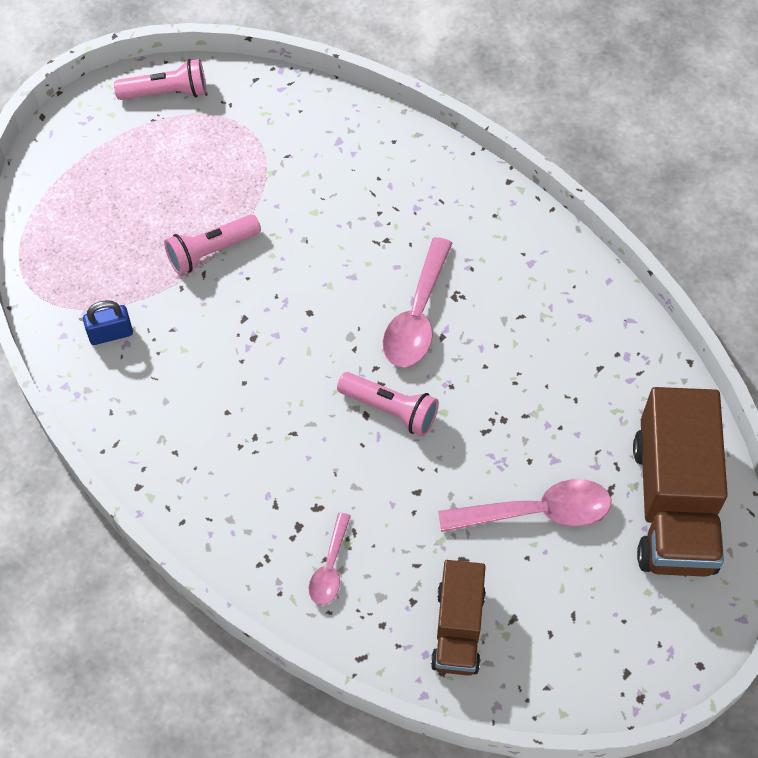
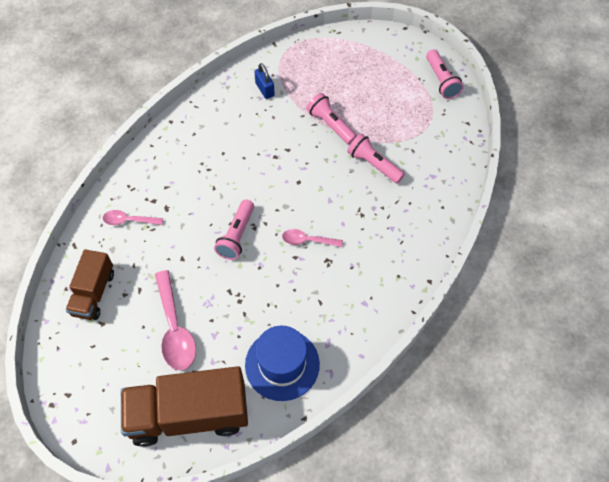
camera: 80 degrees right, 0 degrees up
pink spoon [383,237,453,367] -> pink spoon [282,229,343,247], size x0.58
brown truck [431,560,486,676] -> brown truck turned 75 degrees counterclockwise [66,249,114,320]
none -> blue hat [245,326,320,401]
none -> pink flashlight [347,133,405,183]

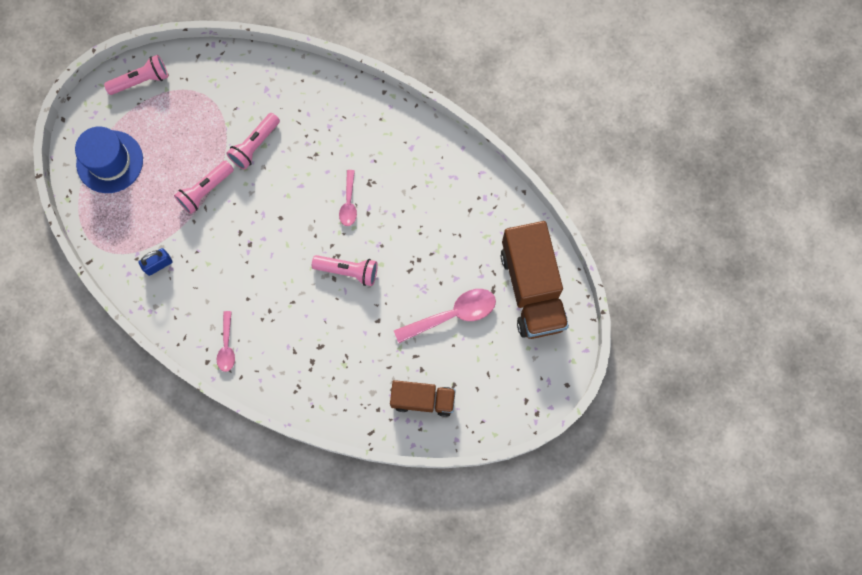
camera: 95 degrees left, 15 degrees up
pink spoon [103,210,163,225] -> pink spoon moved to [217,311,235,372]
blue hat [245,326,320,401] -> blue hat moved to [75,126,143,193]

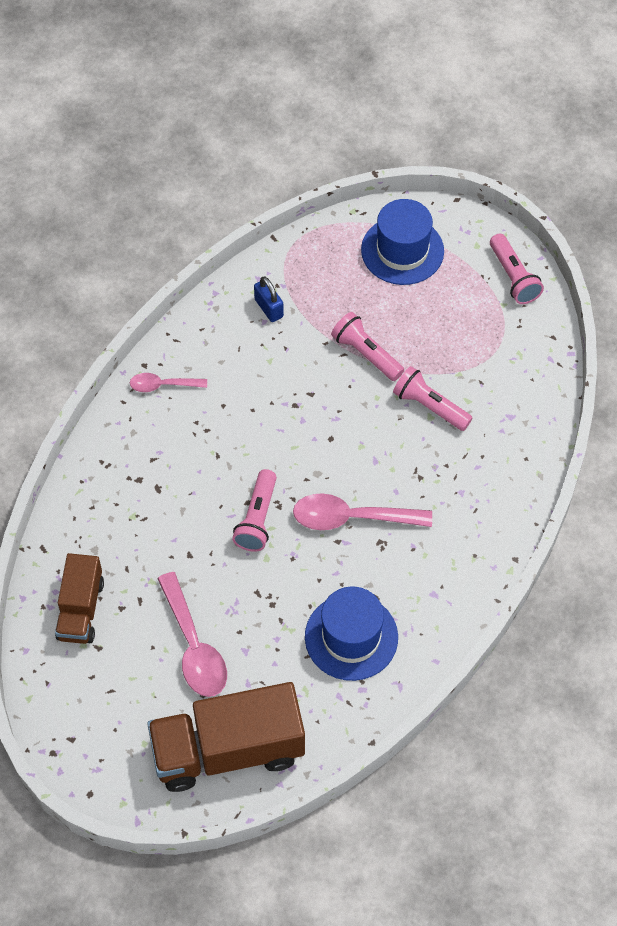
camera: 90 degrees right, 15 degrees down
pink spoon [339,170,357,226] -> pink spoon [293,493,432,530], size x1.73
none -> blue hat [305,587,398,681]

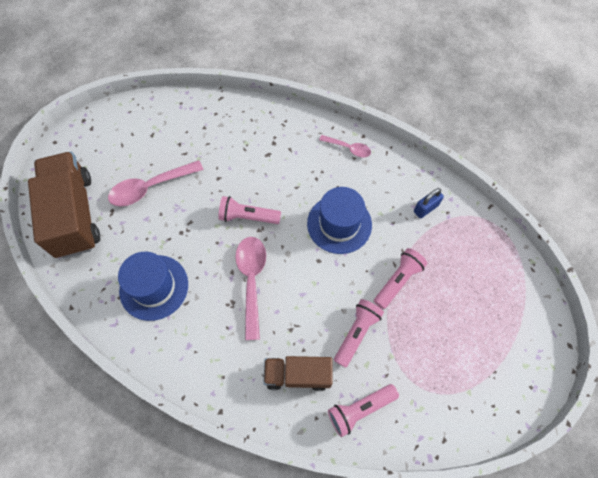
camera: 85 degrees right, 5 degrees up
brown truck [55,553,104,644] -> brown truck moved to [263,356,333,391]
pink spoon [130,373,207,392] -> pink spoon turned 120 degrees clockwise [319,135,371,157]
blue hat [361,199,444,285] -> blue hat moved to [307,187,372,254]
pink flashlight [490,234,544,304] -> pink flashlight moved to [328,384,399,437]

